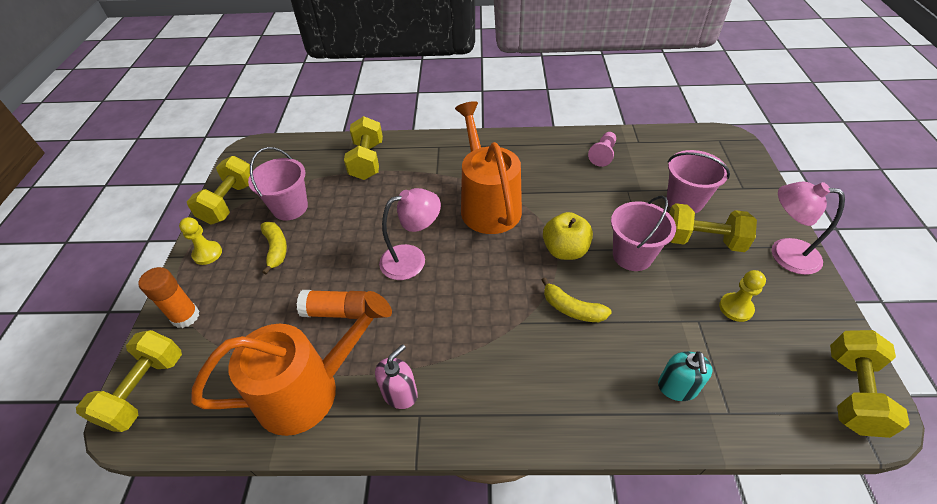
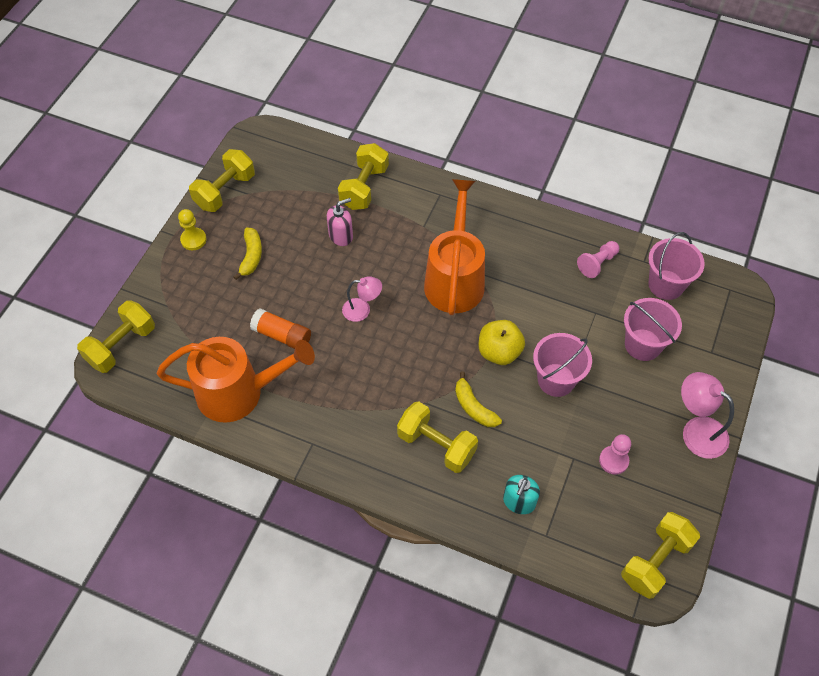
camera: 20 degrees right, 10 degrees up
orange glue stick [138,267,200,328] -> none
pink bucket [248,147,308,220] -> pink bucket moved to [648,232,705,300]
pink soap dispenser [375,344,418,409] -> pink soap dispenser moved to [327,198,353,246]
pink lamp [379,188,441,280] -> pink lamp [342,276,382,322], size x0.65
yellow dumbbell [669,203,757,252] -> yellow dumbbell moved to [397,401,478,473]
yellow pawn [719,270,766,322] -> pink pawn [599,434,631,475]

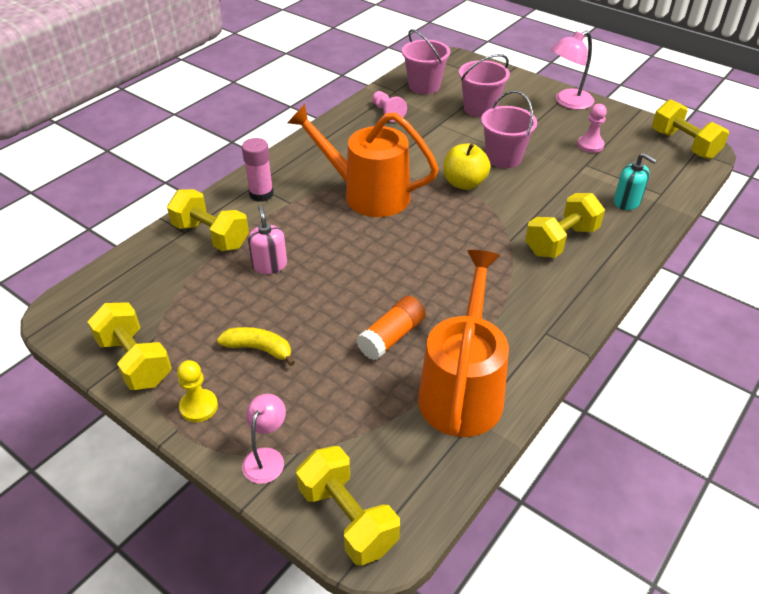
camera: 75 degrees left, 15 degrees down
pink lamp [342,276,382,322] -> pink lamp moved to [242,394,286,484]
yellow banana [455,371,502,427] -> none
none -> pink glue stick [242,138,274,202]

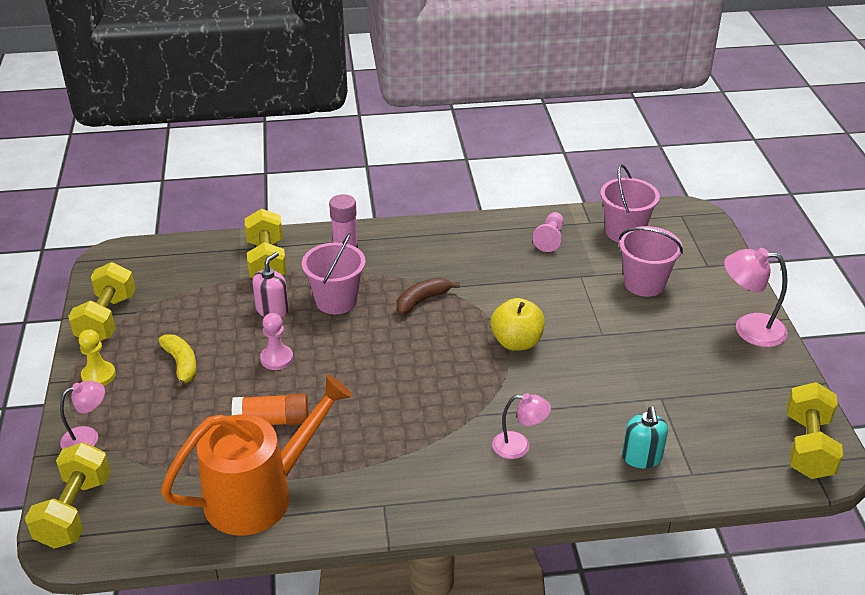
camera: 45 degrees right, 5 degrees down
orange watering can [288,104,439,217] -> brown banana [397,277,460,315]
pink bucket [481,90,537,168] -> pink bucket moved to [302,233,366,314]
yellow dumbbell [525,193,605,258] -> pink lamp [492,393,551,459]
pink pawn [578,104,607,153] -> pink pawn moved to [260,313,293,370]

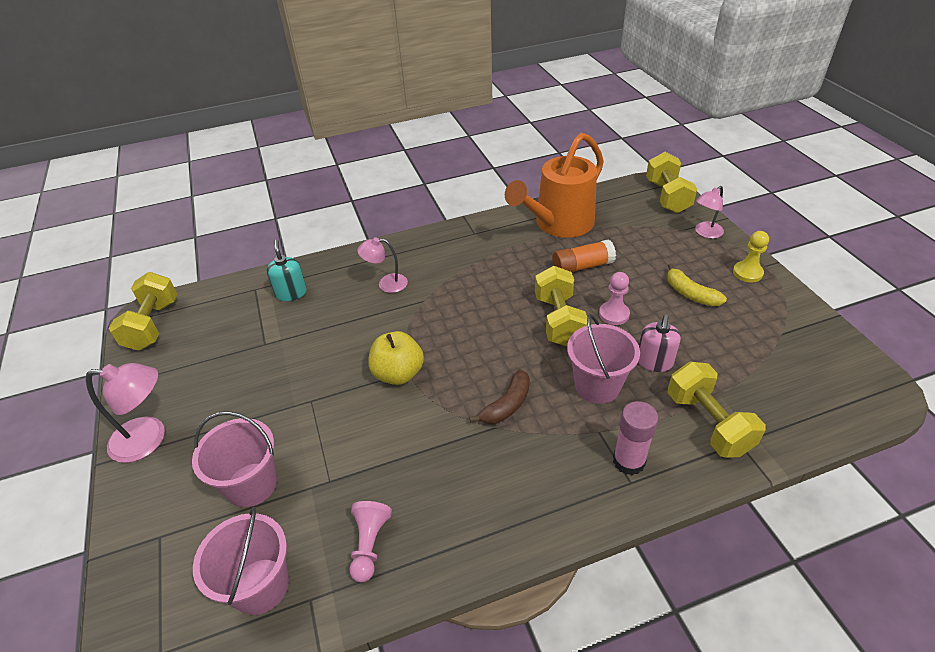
camera: 170 degrees right, 5 degrees up
yellow dumbbell [68,262,136,341] -> yellow dumbbell moved to [535,266,587,346]

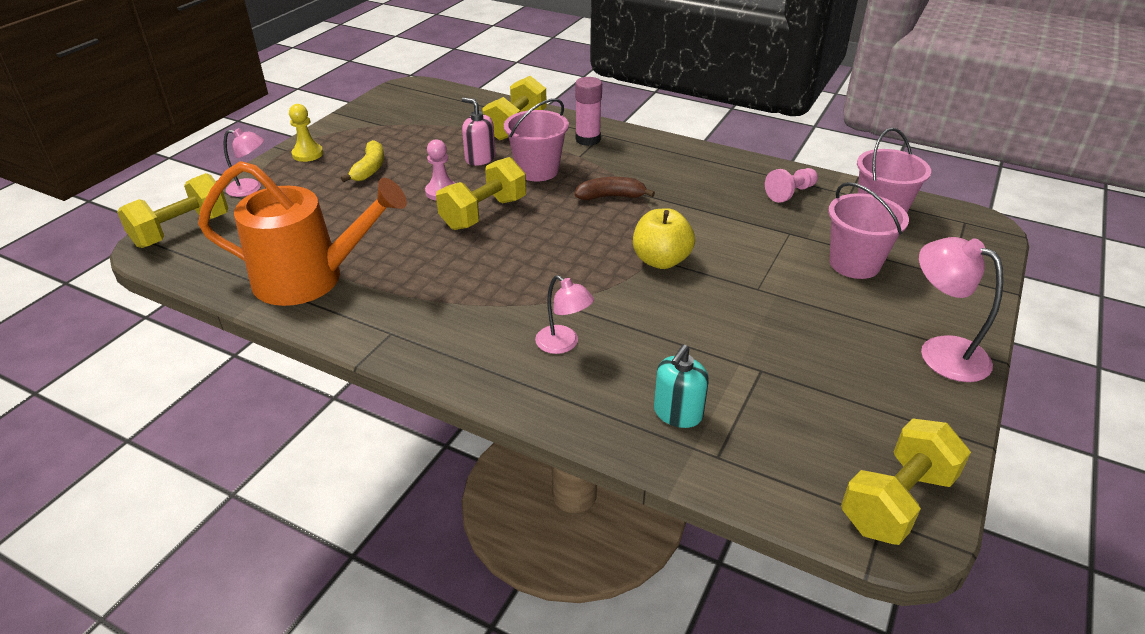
camera: 135 degrees left, 5 degrees down
orange glue stick [553,240,616,273] -> none
pink soap dispenser [638,315,681,372] -> pink soap dispenser turned 120 degrees counterclockwise [462,97,495,166]

